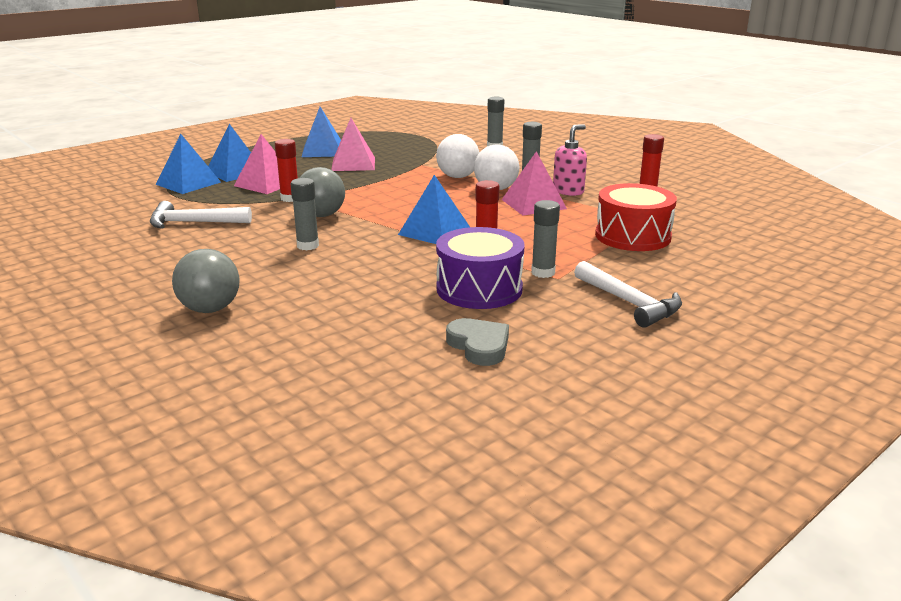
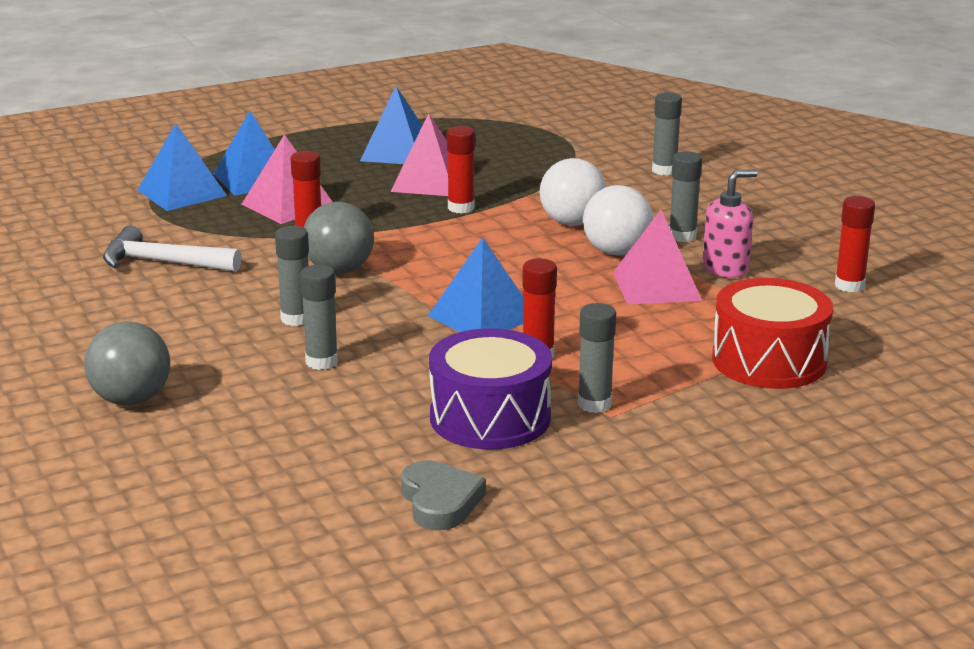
camera: 15 degrees right, 0 degrees up
white hammer [574,261,682,328] -> none
none -> grey glue stick [300,265,338,370]
none -> red glue stick [447,126,475,214]

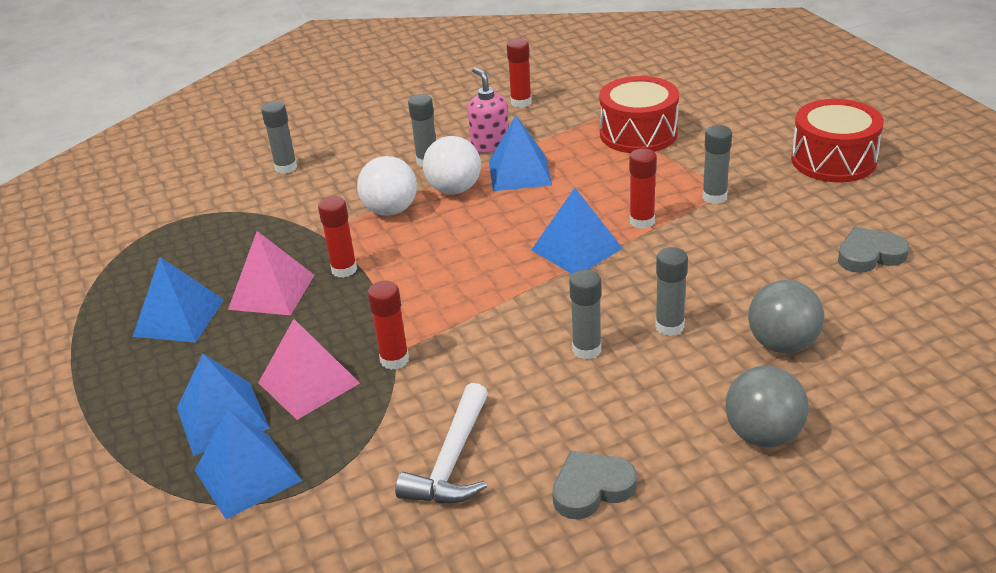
camera: 85 degrees left, 10 degrees up
grey ball [304,202,374,274] -> grey ball moved to [748,280,825,353]
purple drum [429,328,552,449] -> none
pink pyramid [613,210,702,304] -> blue pyramid [489,116,552,191]
none -> grey heart [552,451,637,519]
none -> red drum [791,99,884,182]

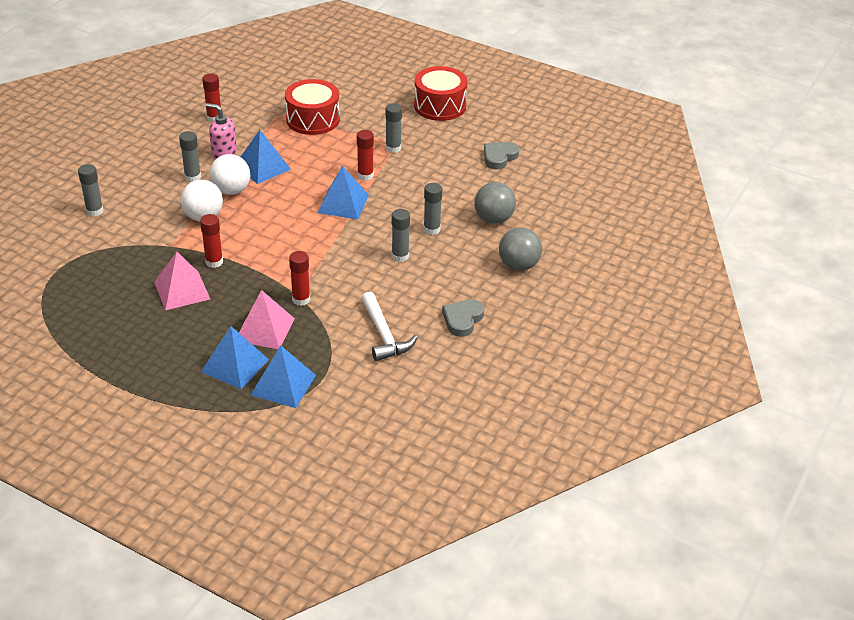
camera: 40 degrees left, 5 degrees up
blue pyramid [133,257,224,343] -> none

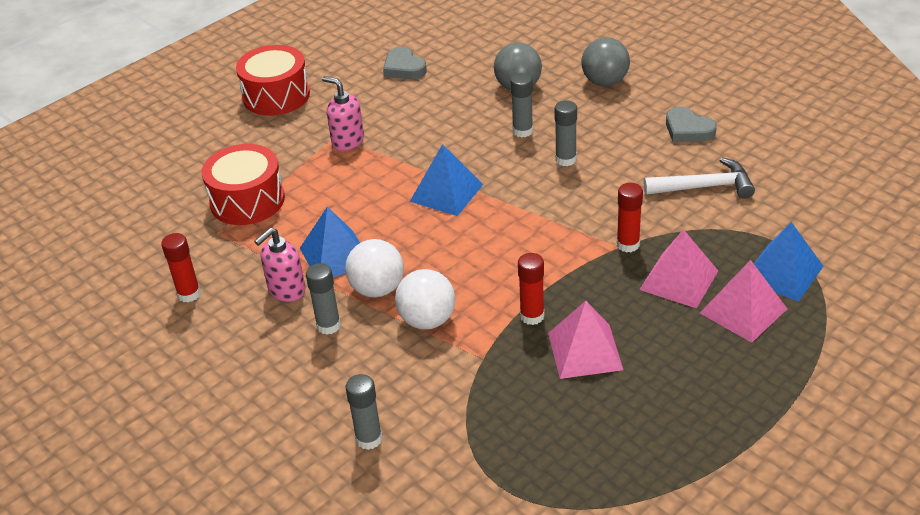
camera: 70 degrees left, 0 degrees up
blue pyramid [201,326,269,389] -> pink pyramid [700,260,787,343]
red glue stick [357,130,374,180] -> none
grey glue stick [385,103,402,153] -> pink soap dispenser [322,76,364,151]

